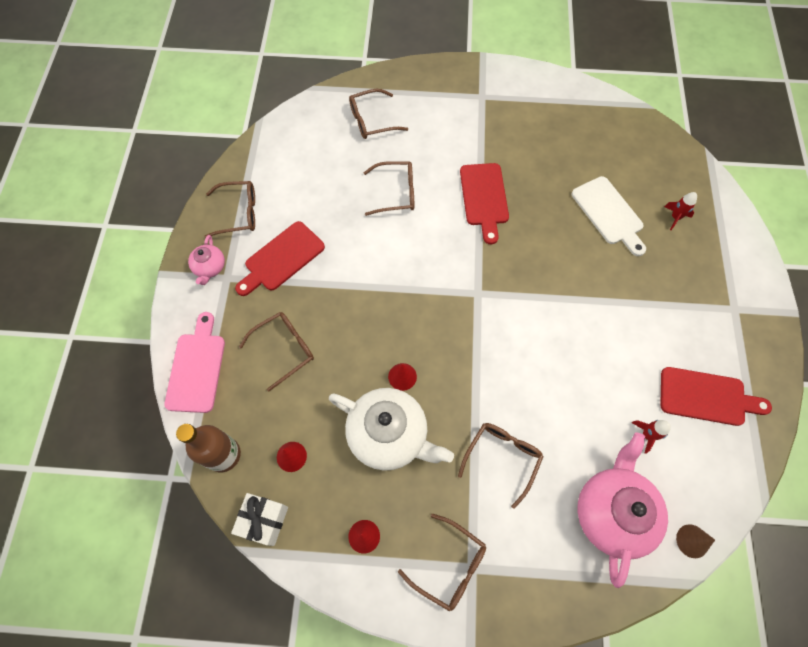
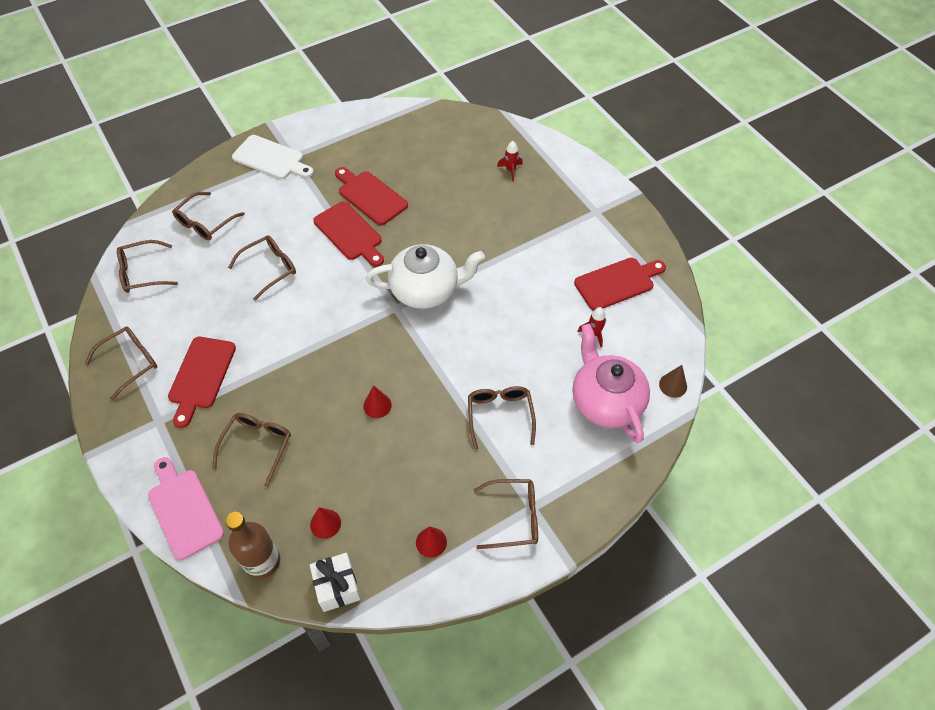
camera: 35 degrees left, 10 degrees down
pink teapot [188,235,225,285] -> none
white teapot [329,388,454,471] -> white teapot moved to [366,244,485,309]
white cutting board [572,176,646,256] -> white cutting board moved to [232,135,314,179]
none -> brown glasses [117,240,178,293]
none -> red cutting board [335,167,408,225]

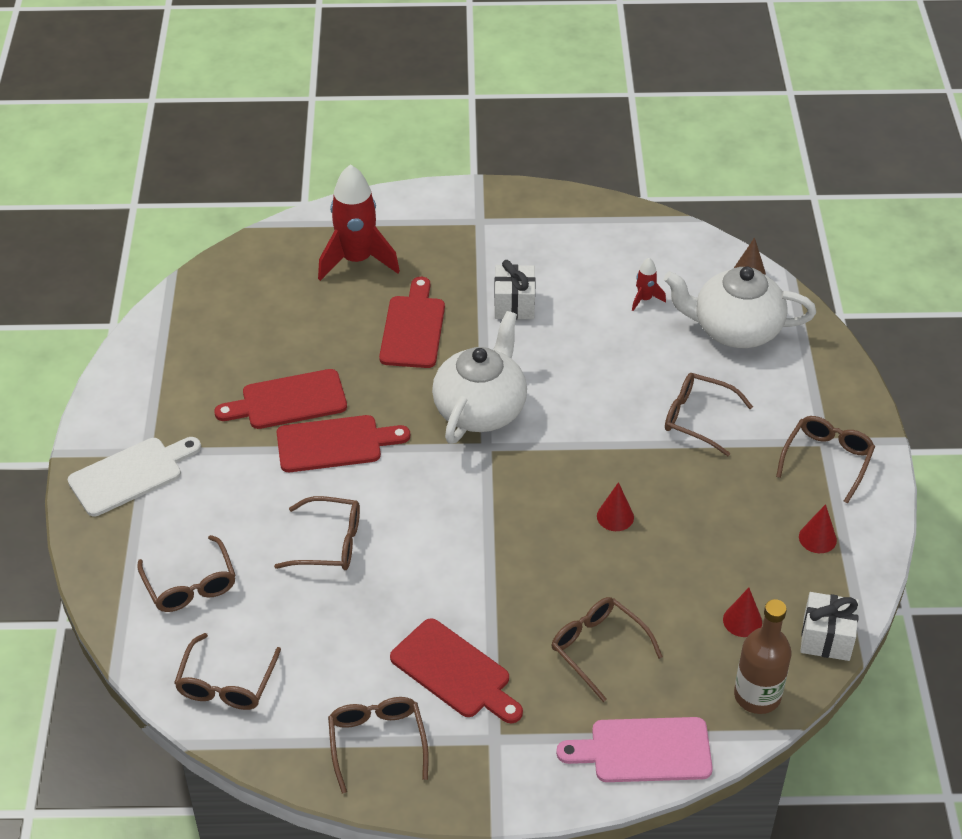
camera: 60 degrees left, 10 degrees down
brown glasses [228,235,296,301] -> brown glasses turned 105 degrees clockwise [274,496,360,570]
red rocket [497,141,523,181] -> red rocket [318,164,400,281], size x2.23
pink teapot [572,324,650,443] -> white teapot [664,267,816,348]
red cutting board [574,258,666,311] -> red cutting board moved to [379,277,445,368]
none -> white gift [494,260,536,320]

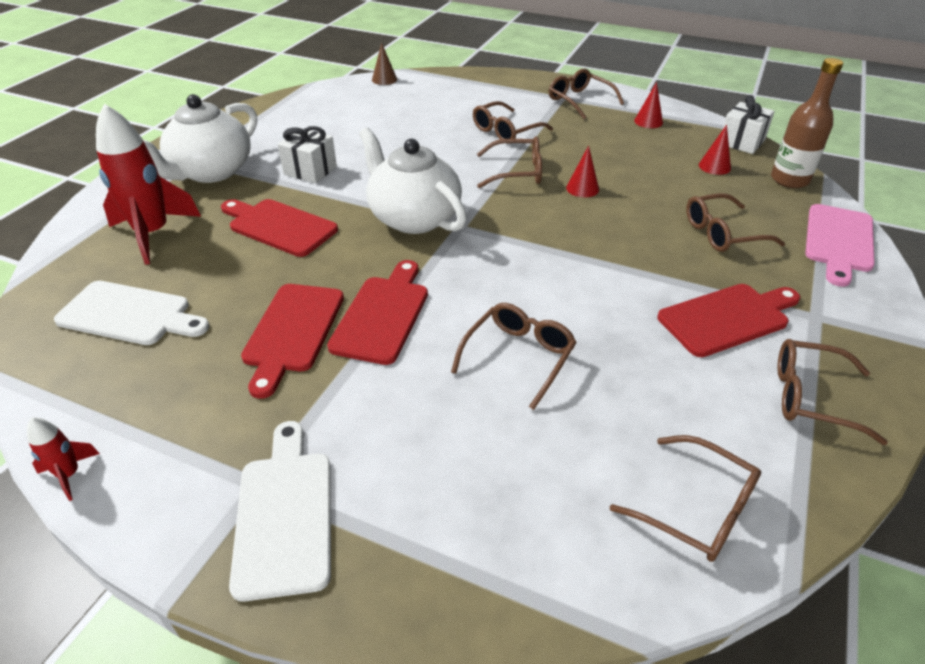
camera: 65 degrees left, 5 degrees down
brown glasses [137,535,236,612] -> brown glasses moved to [477,136,542,188]
red rocket [632,258,666,311] -> red rocket moved to [27,417,100,501]
white teapot [664,267,816,348] -> white teapot moved to [143,94,257,183]
none -> white cutting board [54,281,209,345]

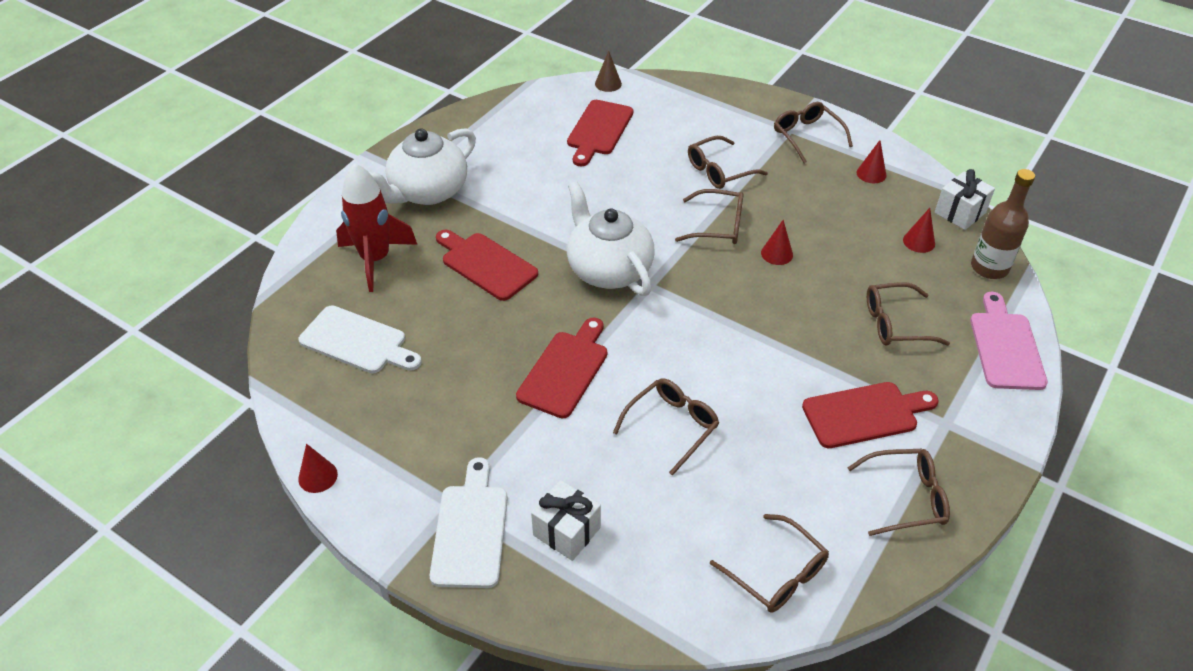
camera: 10 degrees right, 5 degrees up
red rocket [27,417,100,501] -> red cone [298,444,338,493]
red cutting board [241,284,344,399] -> red cutting board moved to [567,100,633,166]
white gift [278,126,337,183] -> white gift moved to [531,480,601,561]
brown glasses [777,339,888,445] -> brown glasses turned 150 degrees clockwise [847,449,950,536]
pink cutting board [805,204,875,287] -> pink cutting board turned 150 degrees clockwise [970,292,1048,390]

